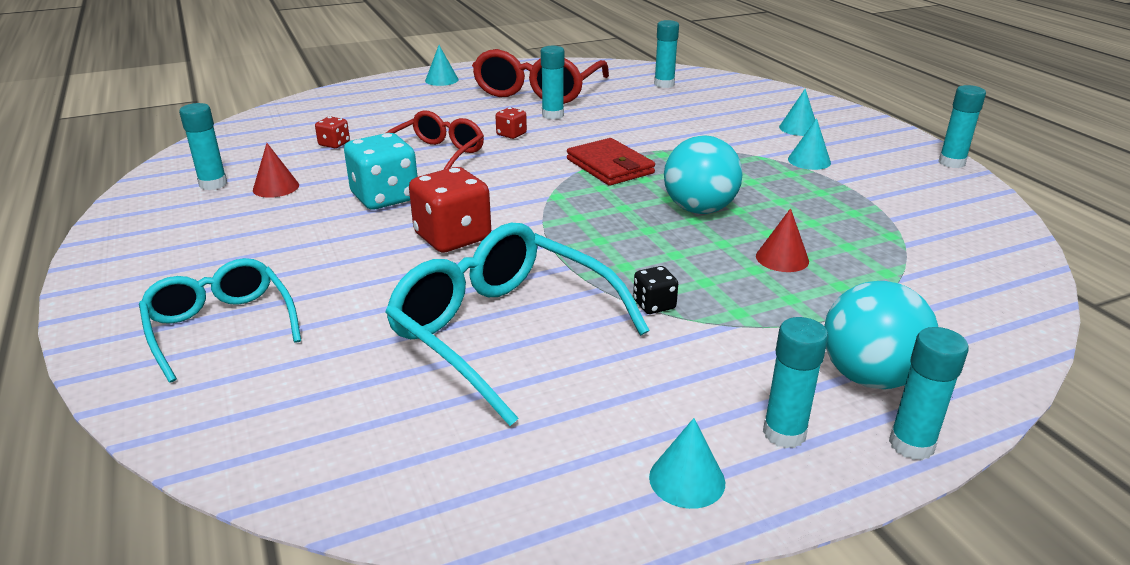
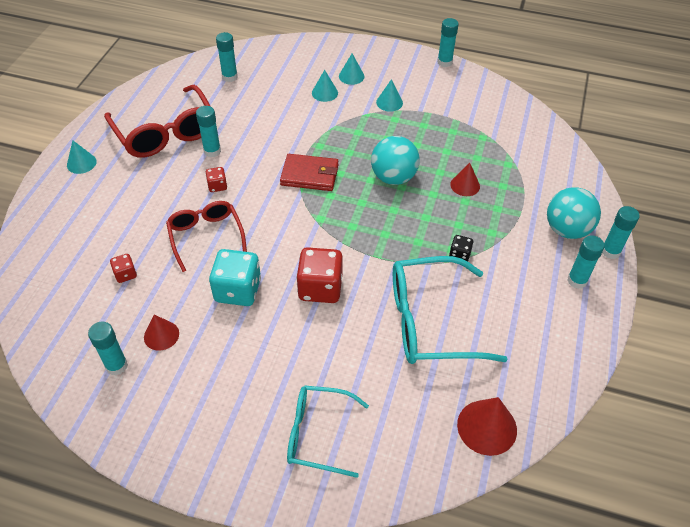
camera: 50 degrees left, 20 degrees up
turquoise cone [649,418,725,509] -> turquoise cone moved to [312,70,338,102]
none -> red cone [457,397,517,456]

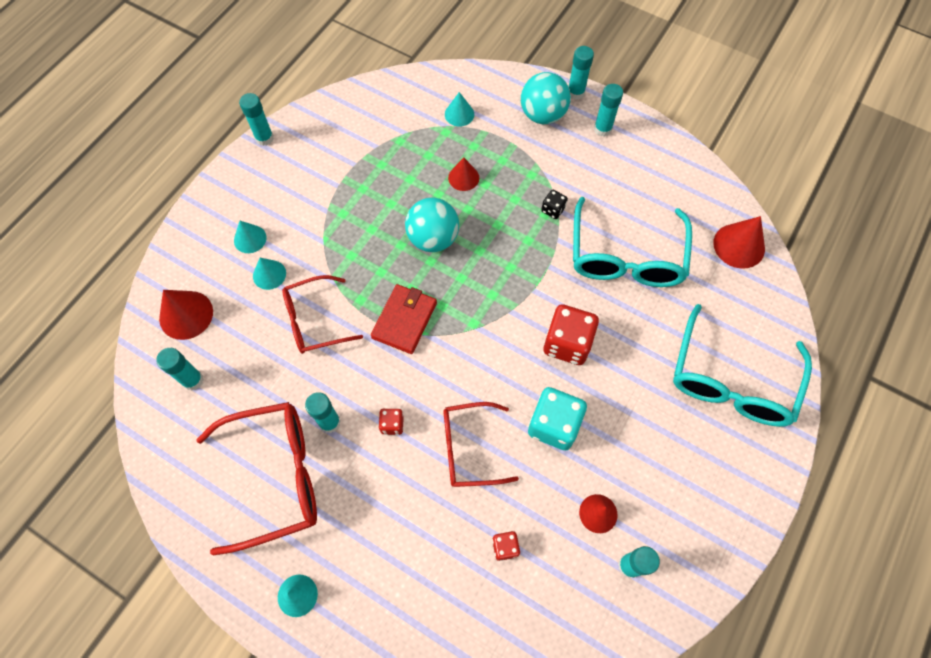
camera: 75 degrees left, 15 degrees up
turquoise glasses [287,386,369,478] -> turquoise glasses [673,304,812,427], size x1.56
turquoise cone [376,79,403,112] -> turquoise cone moved to [445,92,474,127]
none -> red cone [159,290,213,340]
none -> red glasses [282,275,363,354]

